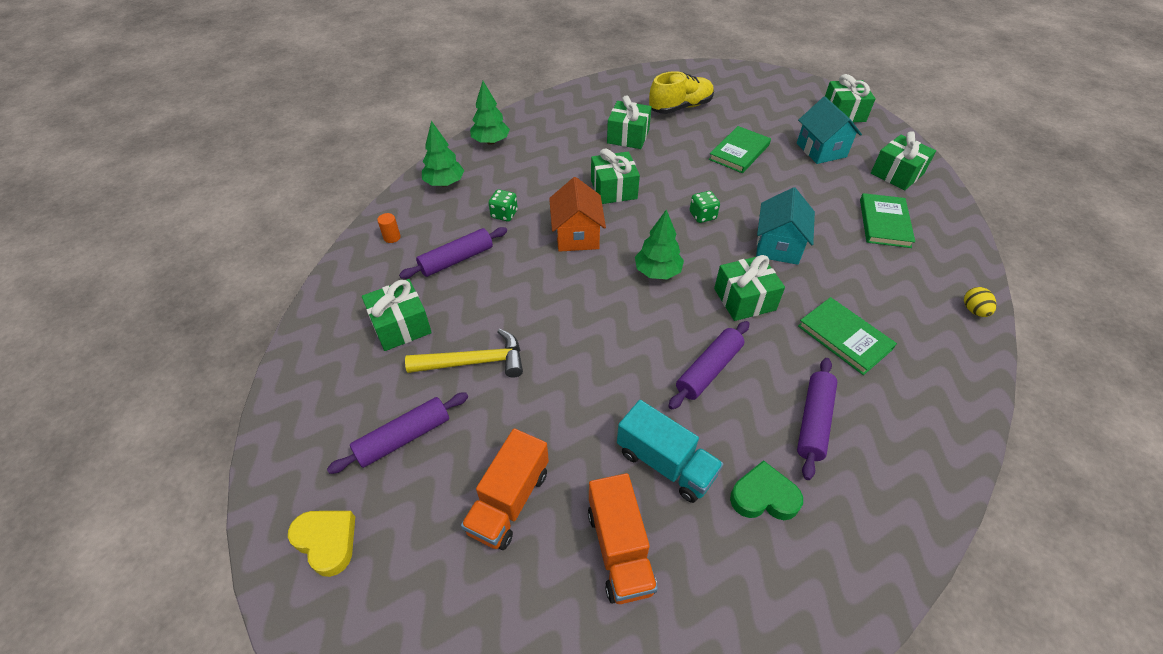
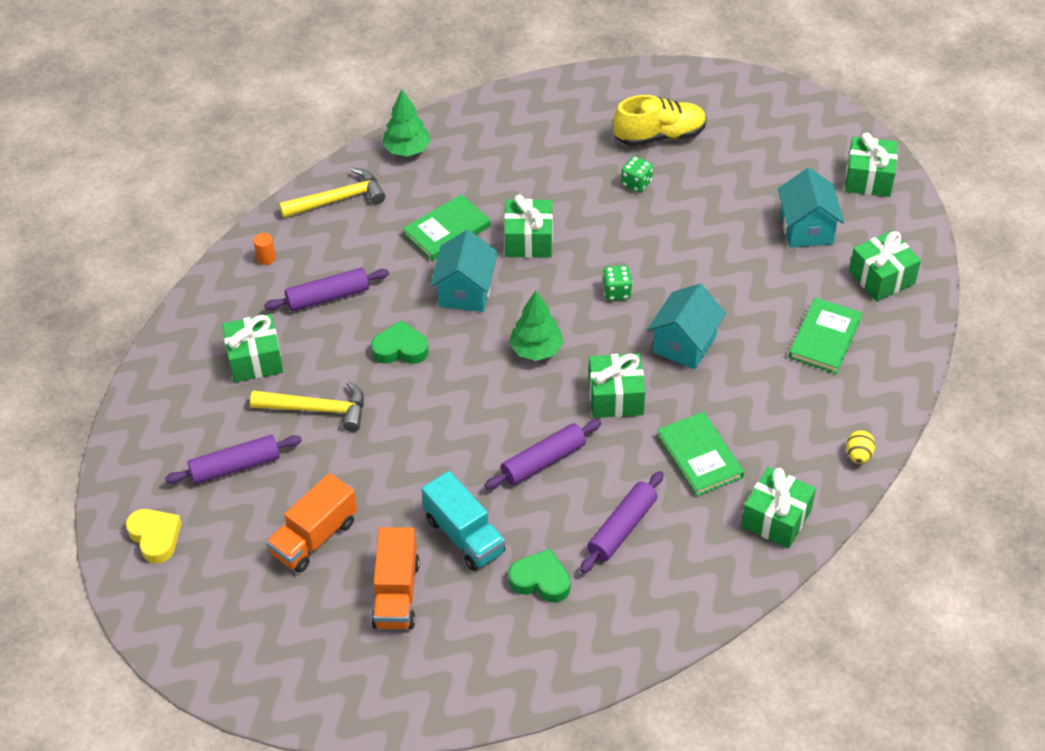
camera: 15 degrees right, 0 degrees up
green tree [422,121,465,187] -> yellow hammer [279,168,386,218]
green dice [489,189,518,221] -> green dice moved to [621,156,653,193]
orange house [549,177,606,252] -> turquoise house [430,230,498,312]
green gift [607,95,652,149] -> green gift moved to [741,467,816,549]
green book [709,126,771,173] -> green book moved to [403,194,491,261]
none -> green heart [371,320,429,364]

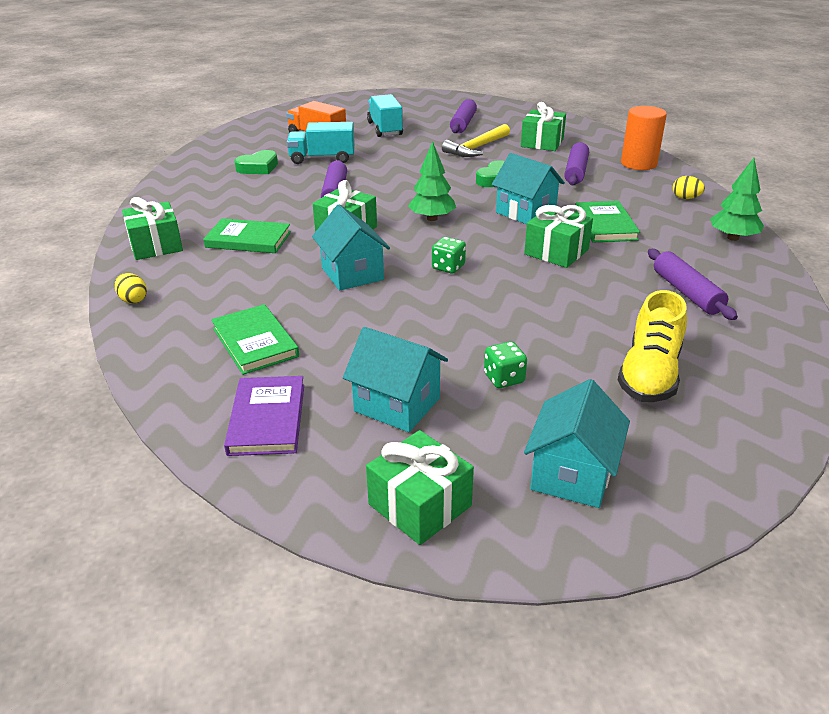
camera: 125 degrees right, 15 degrees down
yellow heart [126,509,182,563] -> none
orange cylinder [253,233,276,265] -> orange cylinder [621,106,667,170], size x2.34
orange truck [266,473,357,573] -> turquoise truck [367,94,403,137]
yellow hammer [279,168,386,218] -> yellow egg [673,176,705,199]
purple rolling pin [580,471,664,573] -> purple rolling pin moved to [648,249,738,320]
green dice [621,156,653,193] -> green dice moved to [484,341,527,388]
green gift [849,231,921,301] -> purple book [224,376,304,456]
none -> turquoise house [524,379,630,508]

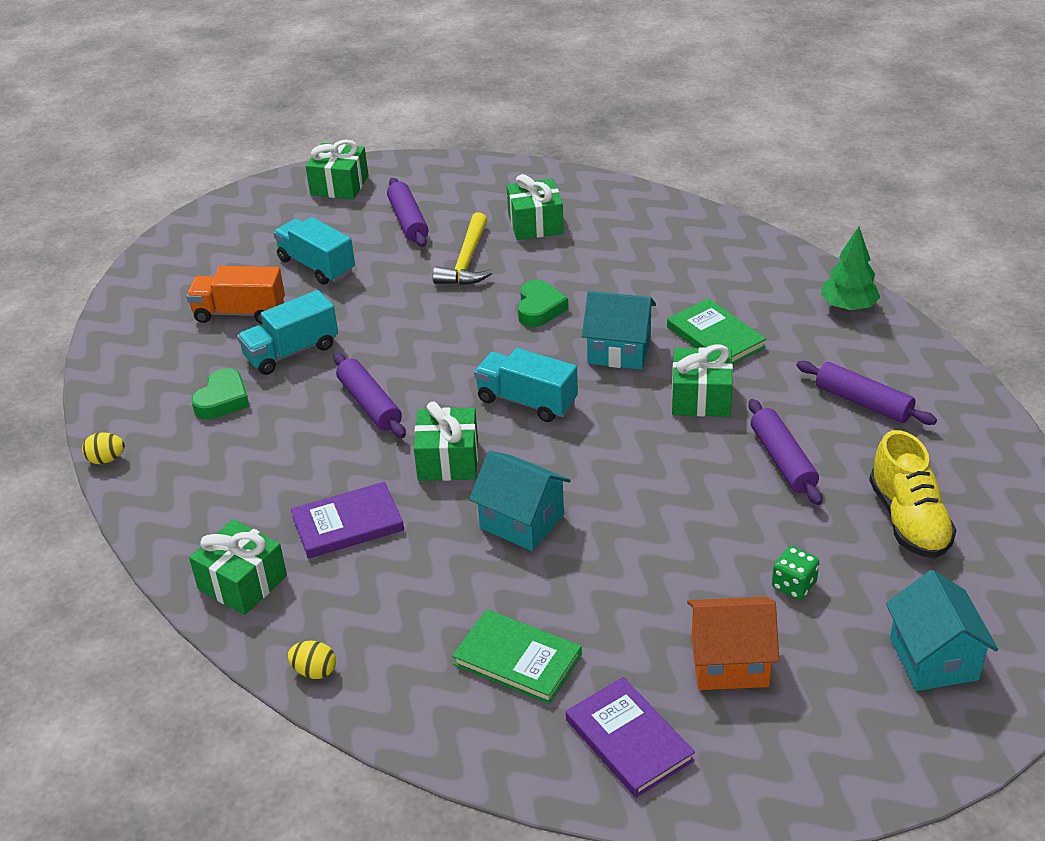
camera: 30 degrees left, 5 degrees up
green book [203,218,291,253] -> purple book [291,482,404,559]
turquoise house [343,327,448,432] -> orange house [687,597,779,690]
green gift [366,430,474,545] -> green gift moved to [306,140,368,200]
green tree [408,141,456,221] -> turquoise truck [474,348,578,422]
green dice [432,237,466,274] -> none
purple rolling pin [564,142,589,185] -> purple rolling pin moved to [749,399,822,505]
orange cylinder [621,106,667,170] -> none
yellow egg [673,176,705,199] -> yellow egg moved to [82,433,125,464]

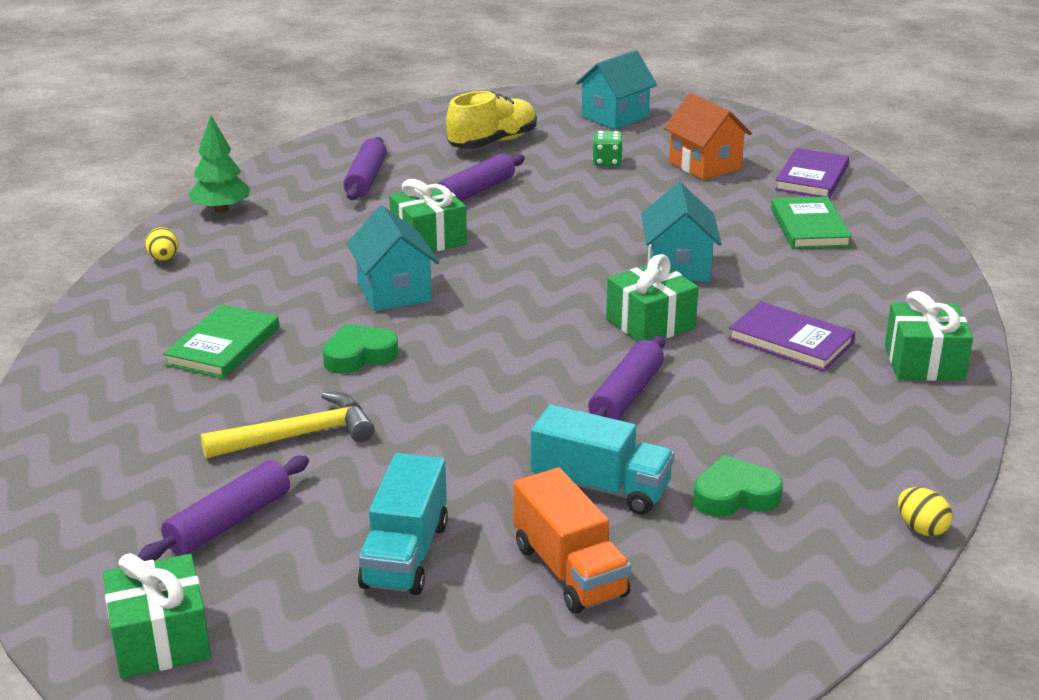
camera: 125 degrees left, 10 degrees down
yellow egg [287,641,336,679] -> yellow egg moved to [145,227,179,261]
turquoise truck [474,348,578,422] -> none
green gift [507,174,564,240] -> none
green book [667,298,766,364] -> green book moved to [163,304,279,379]

